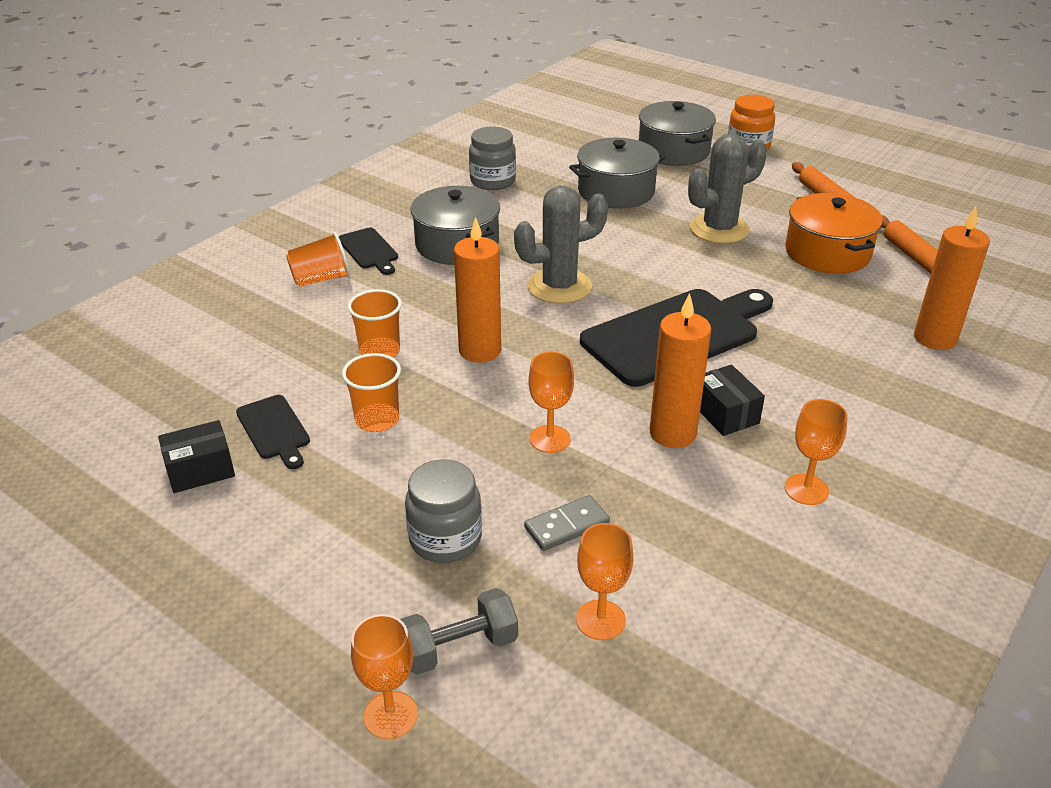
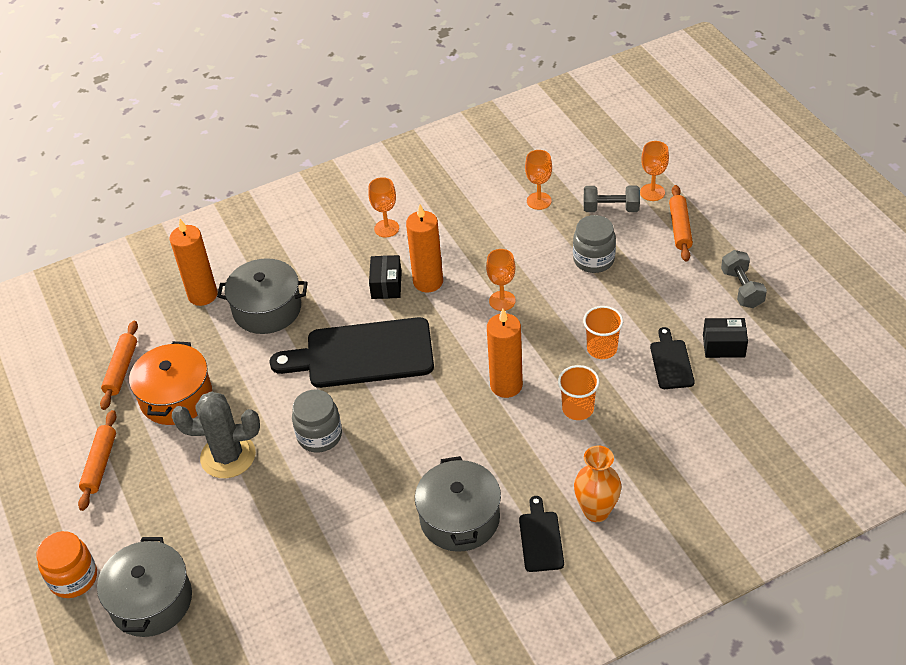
camera: 150 degrees left, 10 degrees up
orange cup [286,232,350,287] -> orange vase [574,446,621,522]
grey jar [469,127,516,190] -> grey jar moved to [292,390,342,453]
grey cactus [514,186,608,304] -> none
grey domino [524,495,610,551] -> none
grey pot [569,138,666,209] -> grey pot moved to [217,258,308,334]
none -> orange rolling pin [669,185,693,262]
none -> grey dumbbell [721,250,767,308]

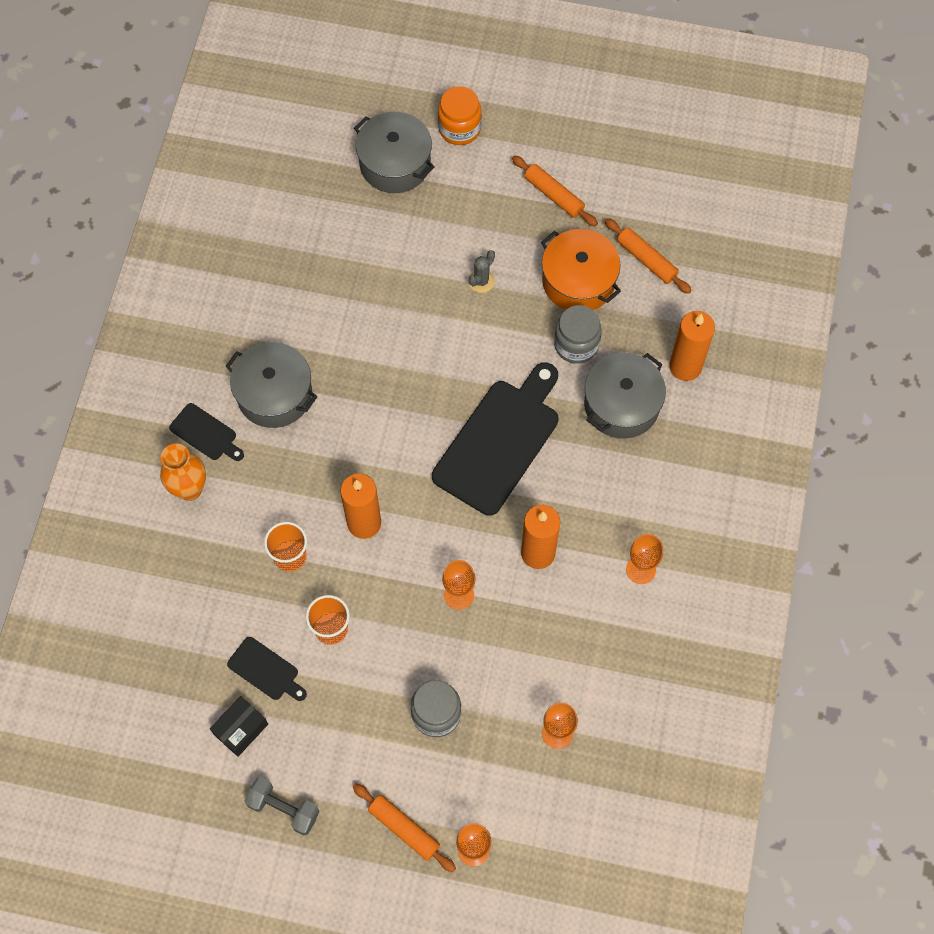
camera: 125 degrees right, 20 degrees up
grey cactus [172,391,260,478] -> grey cactus [469,250,495,293], size x0.49
grey jar [292,390,342,453] -> grey jar moved to [554,305,602,364]
black box [369,255,402,299] -> none
grey dumbbell [584,185,640,212] -> none

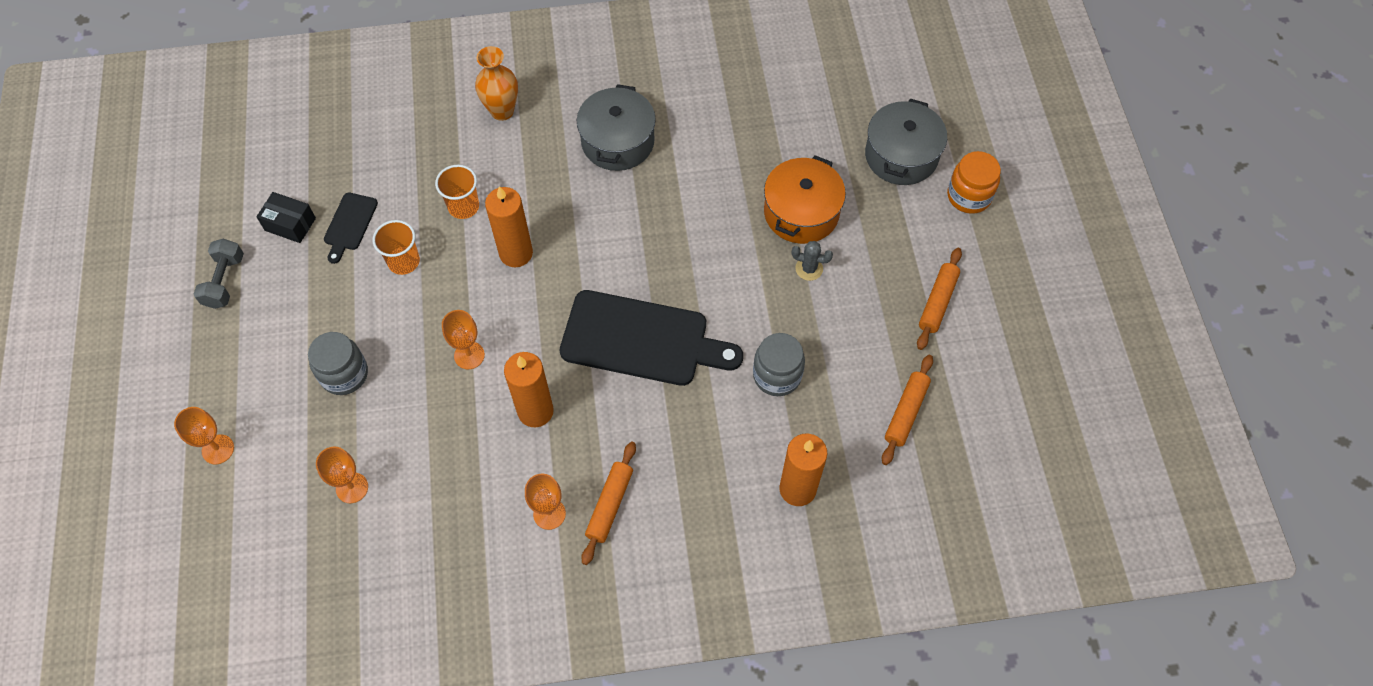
camera: 70 degrees right, 5 degrees down
black cutting board [169,403,244,461] -> none
orange rolling pin [353,784,456,872] -> orange rolling pin moved to [581,442,636,565]
orange pot [541,229,621,310] -> orange pot moved to [764,155,846,244]
grey pot [584,353,666,439] -> none

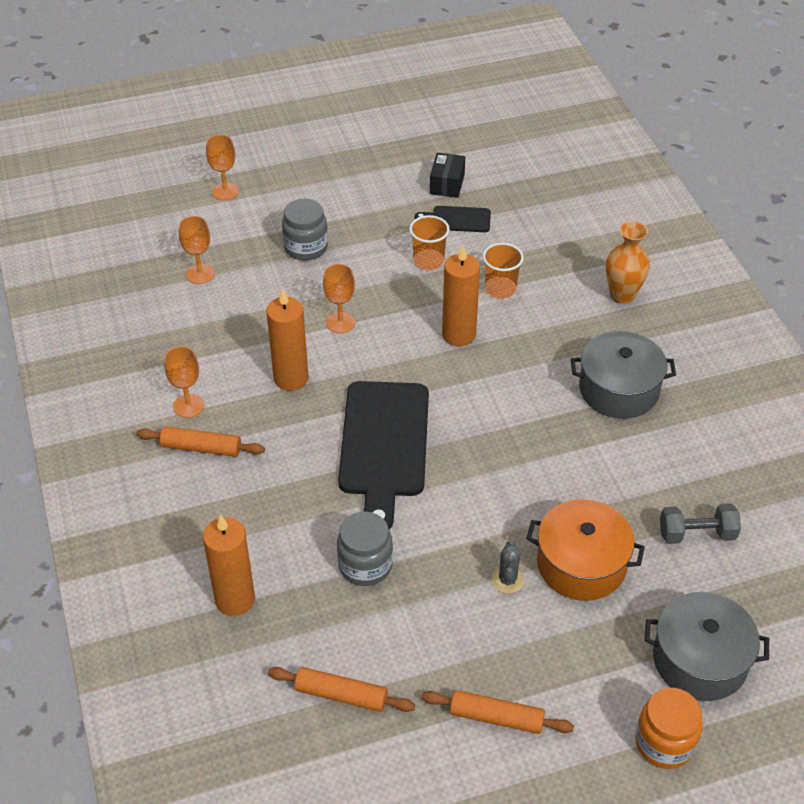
camera: 80 degrees right, 15 degrees down
grey dumbbell [194,239,244,309] -> grey dumbbell moved to [660,503,741,544]

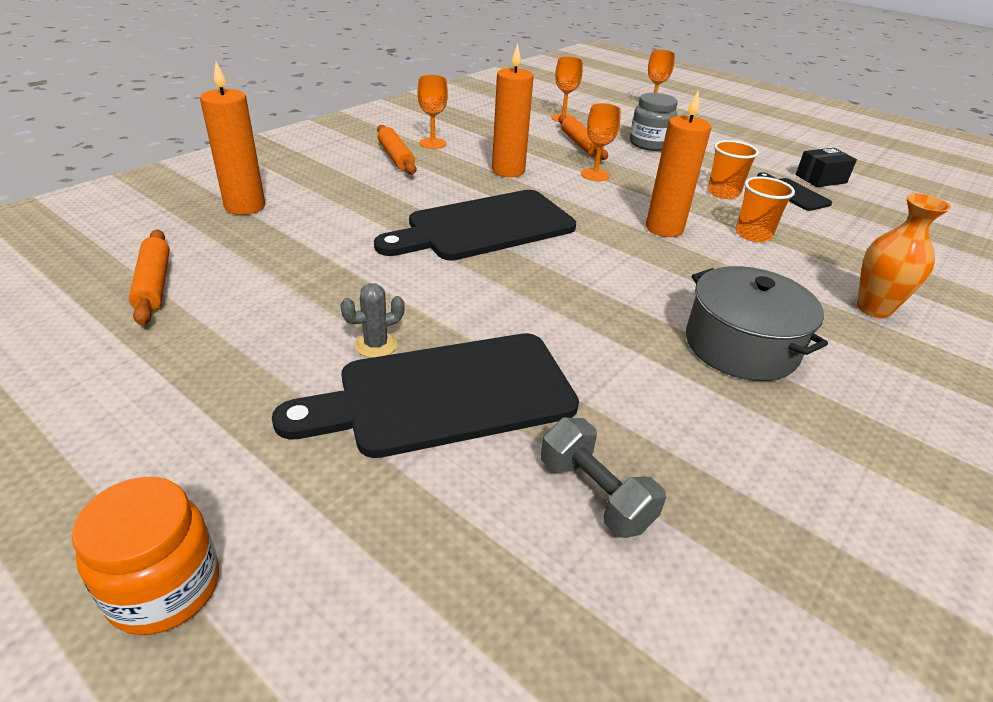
camera: 55 degrees right, 10 degrees down
grey jar [337,512,393,586] -> none
orange rolling pin [422,690,574,734] -> orange rolling pin moved to [558,115,608,160]
orange pot [526,500,645,601] -> black cutting board [272,333,579,458]
grey pot [645,592,769,701] -> none

